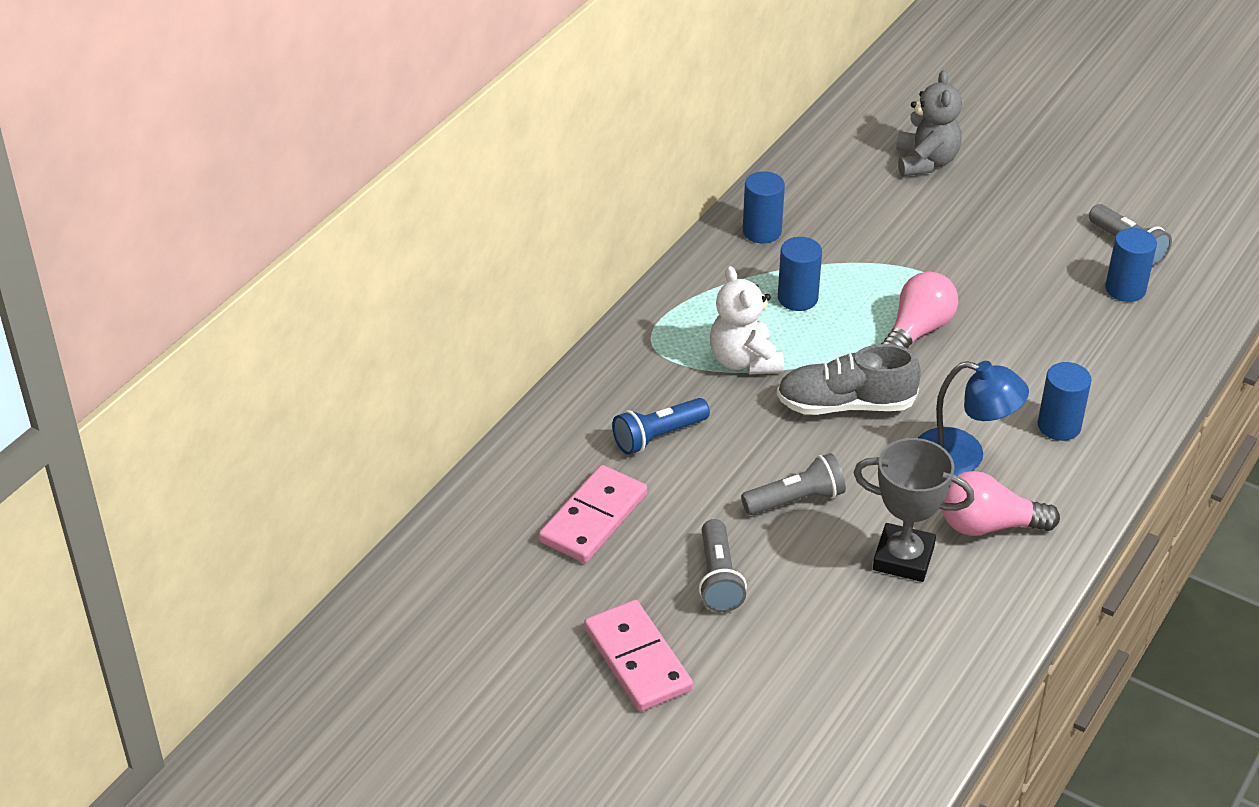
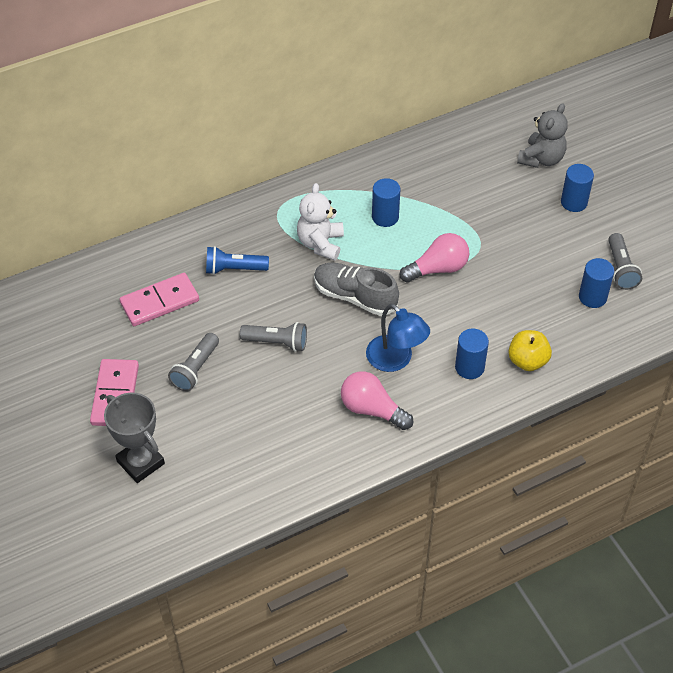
camera: 30 degrees right, 10 degrees up
blue cylinder [743,171,785,243] -> blue cylinder moved to [561,164,594,212]
grey trophy [853,438,974,582] -> grey trophy moved to [104,392,165,483]
none -> yellow apple [508,330,552,371]

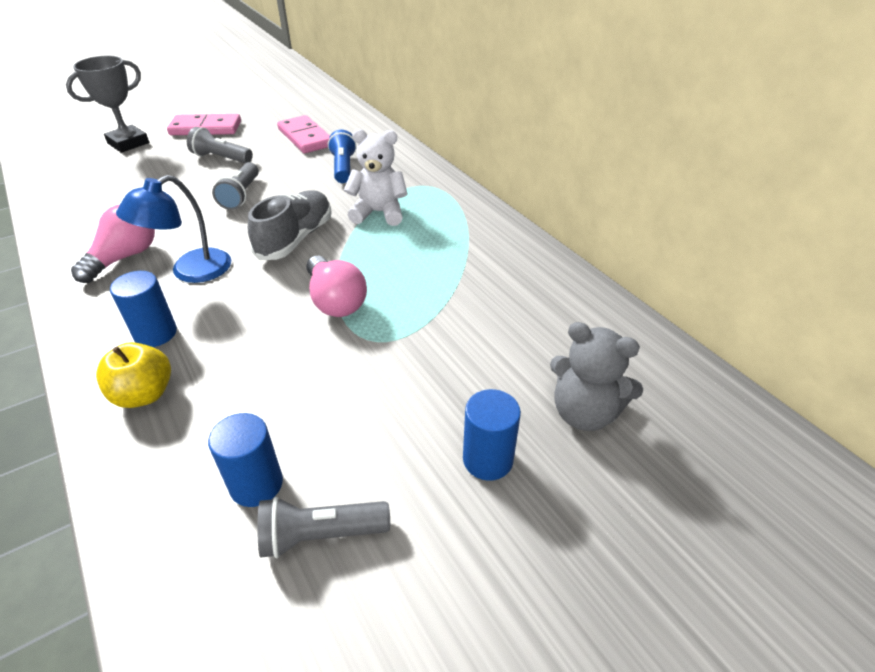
camera: 85 degrees right, 10 degrees down
blue cylinder [372,178,400,227] -> none

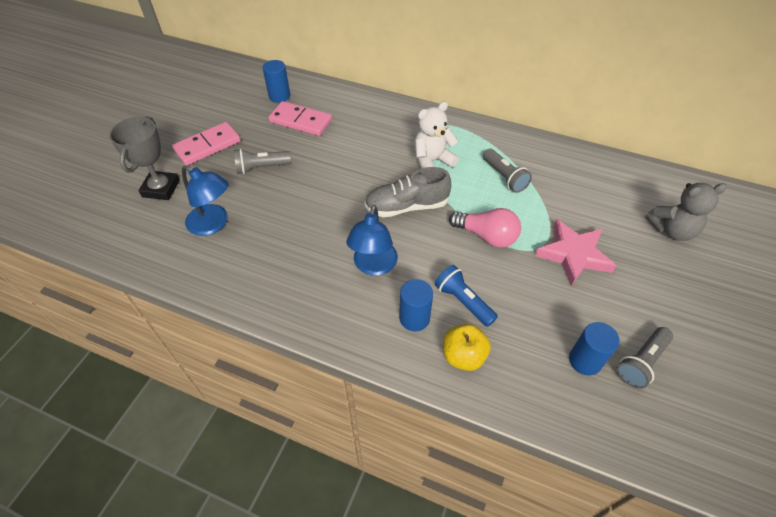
camera: 35 degrees left, 10 degrees up
pink light bulb [71,205,155,283] -> none
grey flashlight [212,162,259,210] -> grey flashlight moved to [483,149,532,193]
grey shoe [248,190,332,260] -> grey shoe turned 90 degrees counterclockwise [365,167,451,217]
blue flashlight [328,130,357,183] -> blue flashlight moved to [435,265,498,327]
blue cylinder [463,389,521,481] -> blue cylinder moved to [262,60,290,103]
none -> blue lamp [182,166,229,236]
none -> pink star [535,219,616,286]

